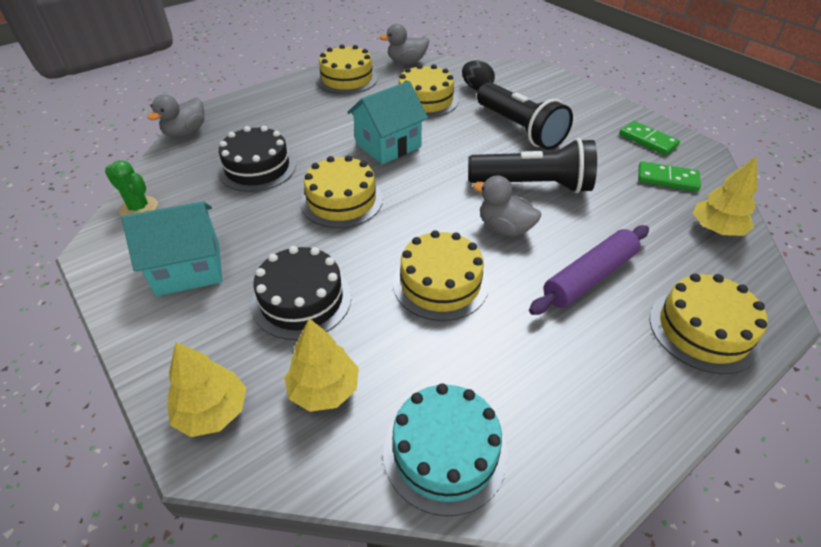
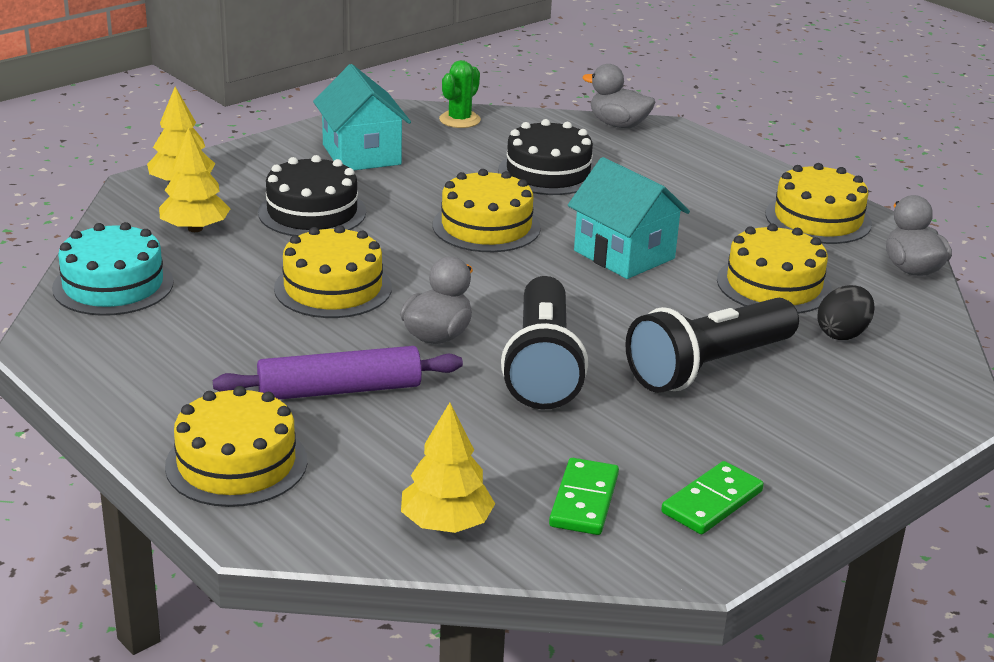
camera: 85 degrees right, 15 degrees down
purple rolling pin [529,225,649,315] -> purple rolling pin turned 60 degrees counterclockwise [213,346,463,399]

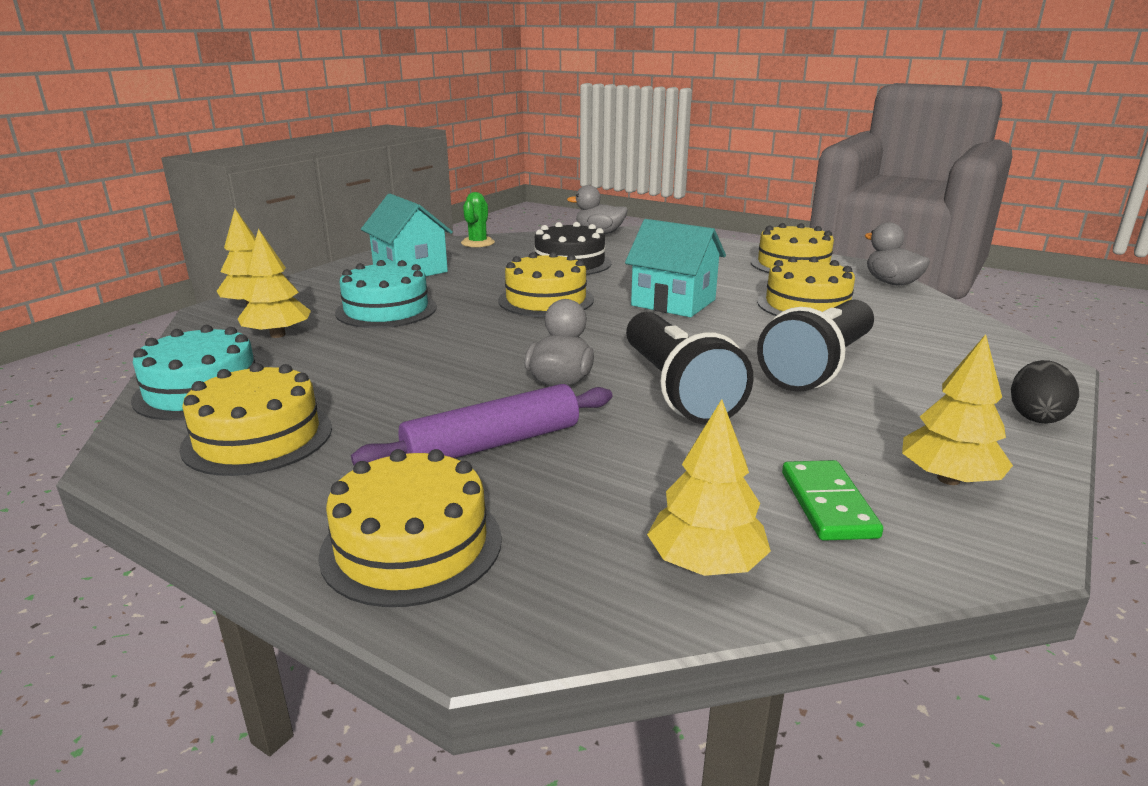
camera: 15 degrees left, 5 degrees down
black cake [258,155,366,236] -> turquoise cake [335,260,437,328]
yellow cake [274,225,392,318] -> yellow cake moved to [179,363,332,476]
green domino [661,461,764,534] -> yellow tree [902,334,1013,485]
black egg [817,285,875,340] -> black egg moved to [1011,360,1079,423]

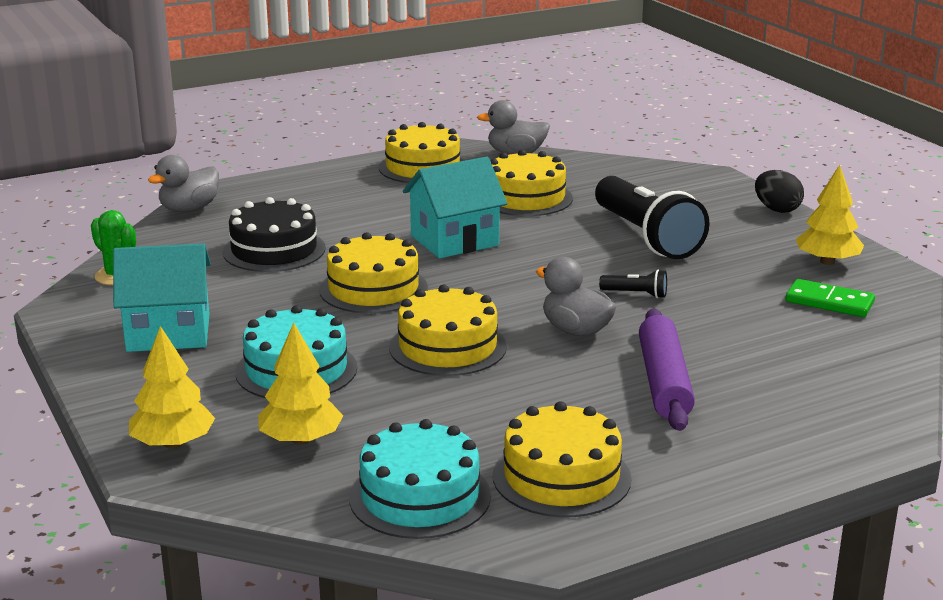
camera: 60 degrees left, 0 degrees up
yellow cake [318,449,502,607] -> yellow cake moved to [389,285,507,376]
black flashlight [626,312,754,425] -> black flashlight [599,269,667,298], size x0.40
yellow tree [647,399,771,576] -> none

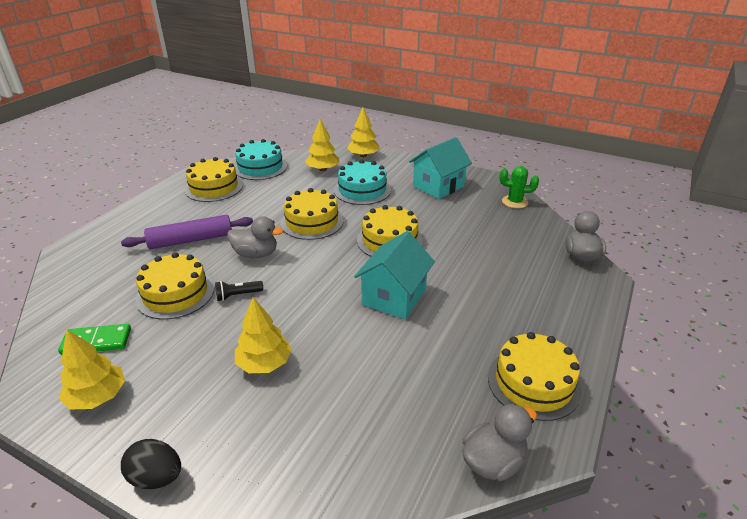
camera: 145 degrees right, 10 degrees up
black cake [223,197,325,272] -> none
yellow cake [490,150,573,216] -> yellow cake moved to [136,252,214,319]
black flashlight [595,176,709,259] -> yellow tree [235,297,292,373]
purple rolling pin [639,309,695,431] -> purple rolling pin turned 75 degrees counterclockwise [121,215,253,249]

